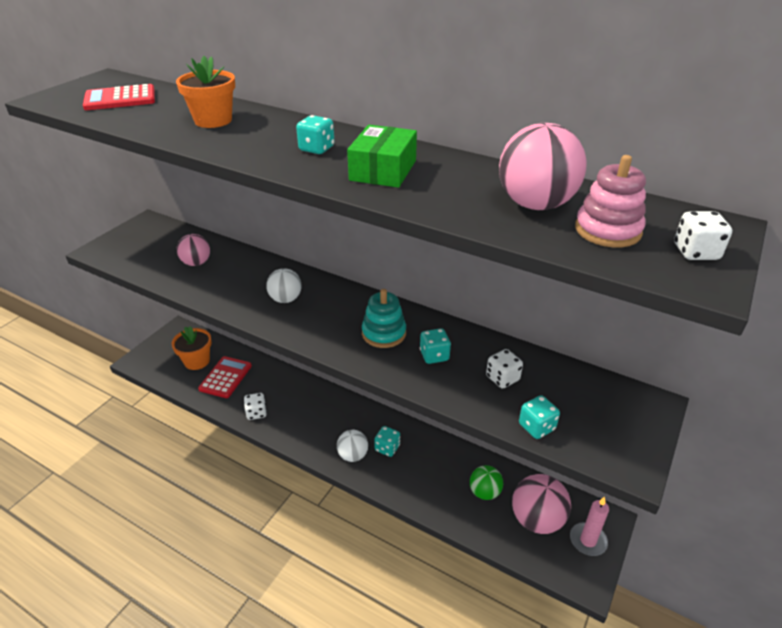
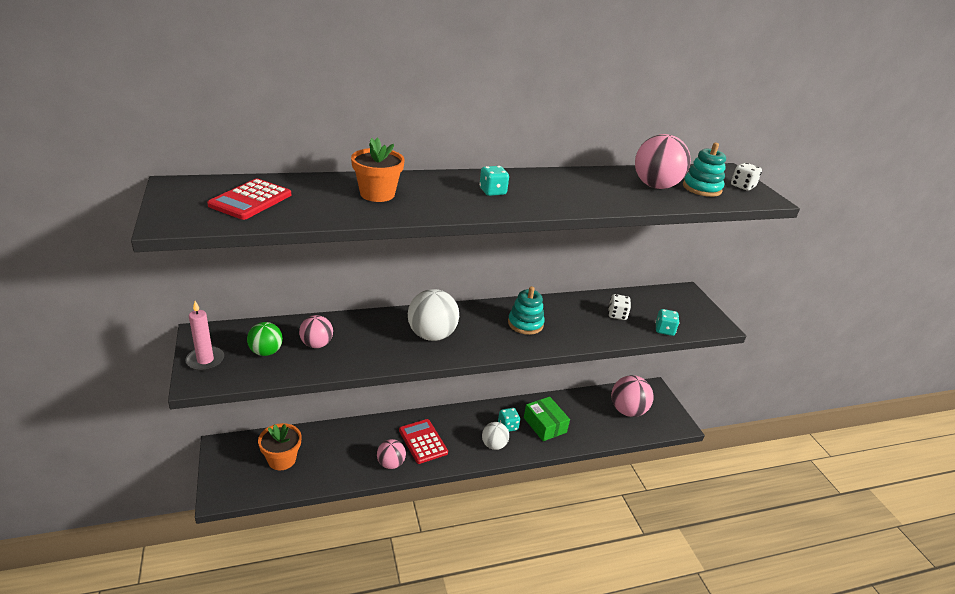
camera: 50 degrees left, 5 degrees down
red calculator [198,356,252,398] -> red calculator moved to [399,419,448,464]
white dice [244,393,267,420] -> pink ball [377,439,406,469]
white ball [266,268,302,303] -> white ball [408,289,459,341], size x1.63
green box [347,125,417,188] -> green box moved to [524,397,570,441]
turquoise dice [420,328,451,364] -> none
green ball [470,465,503,500] -> green ball moved to [247,322,283,356]
pink candle [570,497,609,556] -> pink candle moved to [185,301,224,371]
pink stacking toy [575,155,646,248] -> turquoise stacking toy [683,143,726,197]

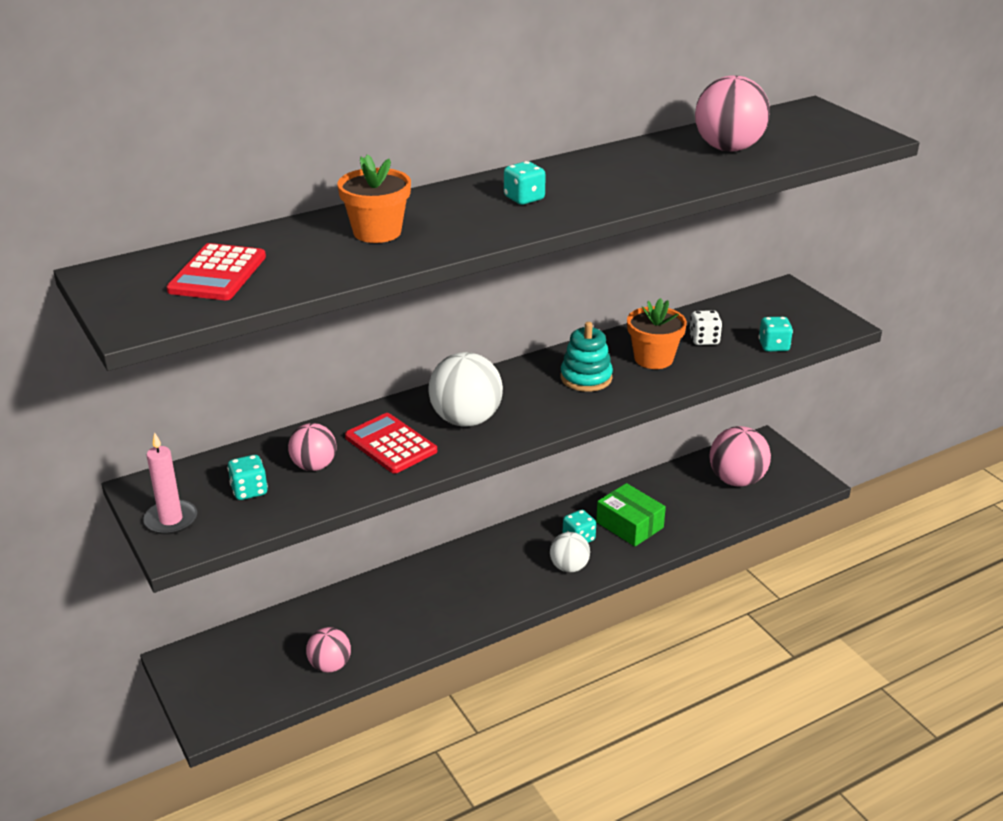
camera: 10 degrees left, 0 degrees up
green ball [247,322,283,356] -> turquoise dice [227,455,268,500]
orange flower pot [258,423,301,470] -> orange flower pot moved to [627,298,687,369]
pink ball [377,439,406,469] -> pink ball moved to [306,627,351,673]
red calculator [399,419,448,464] -> red calculator moved to [345,413,437,474]
turquoise stacking toy [683,143,726,197] -> none
white dice [731,163,762,191] -> none

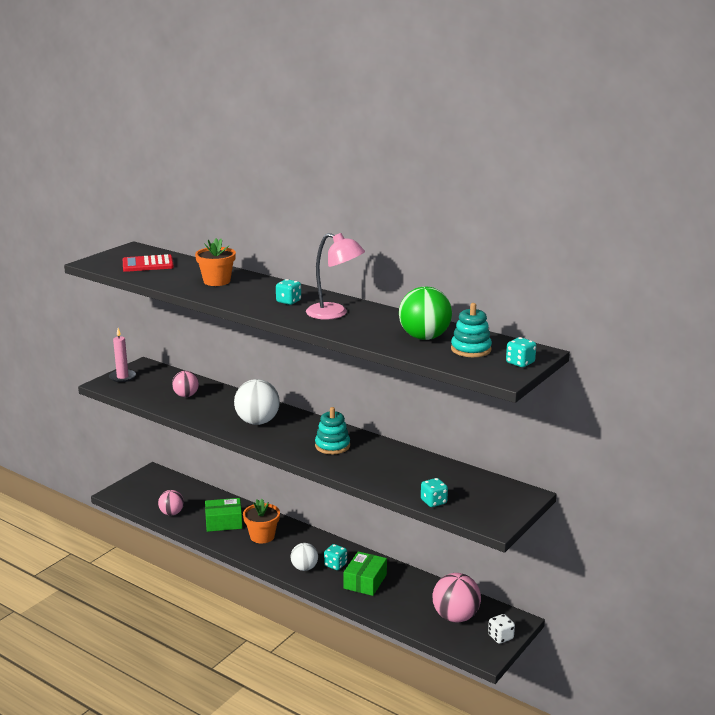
camera: 65 degrees right, 10 degrees down
turquoise dice [227,455,268,500] -> turquoise dice moved to [506,337,536,367]
red calculator [345,413,437,474] -> none
orange flower pot [627,298,687,369] -> orange flower pot moved to [243,499,280,543]
white dice [689,310,722,345] -> white dice moved to [488,614,515,644]
pink ball [695,75,770,152] -> green ball [399,287,452,340]
none -> green box [205,498,242,532]
none -> pink lamp [306,233,365,320]
none -> turquoise stacking toy [451,303,492,357]

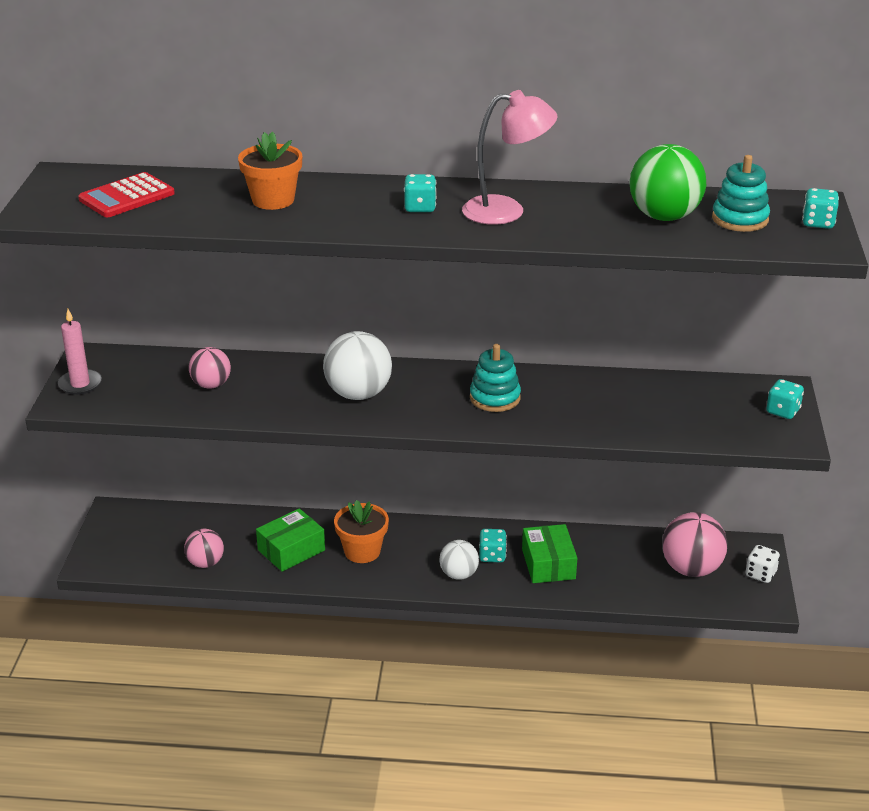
camera: 30 degrees left, 10 degrees up
turquoise dice [421,478,448,507] -> turquoise dice moved to [766,379,804,419]

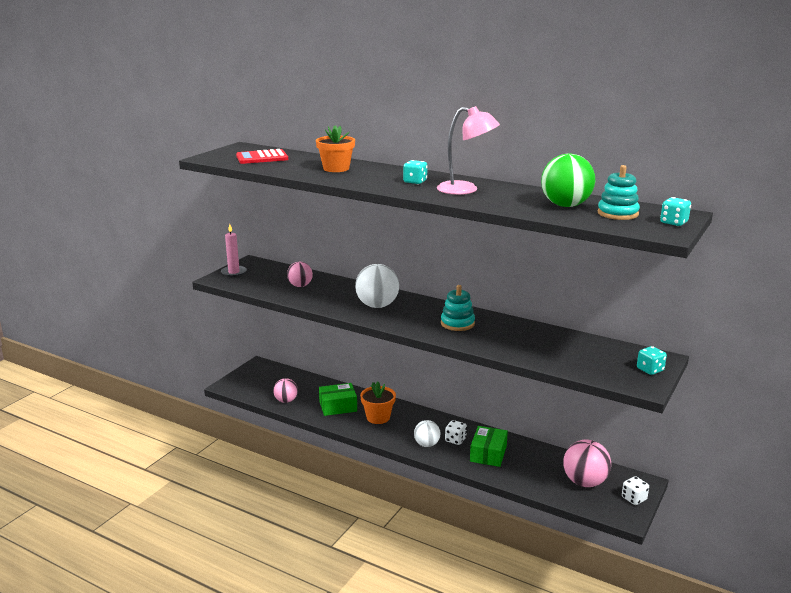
camera: 25 degrees right, 10 degrees down
turquoise dice [479,529,507,562] -> white dice [445,420,467,445]

